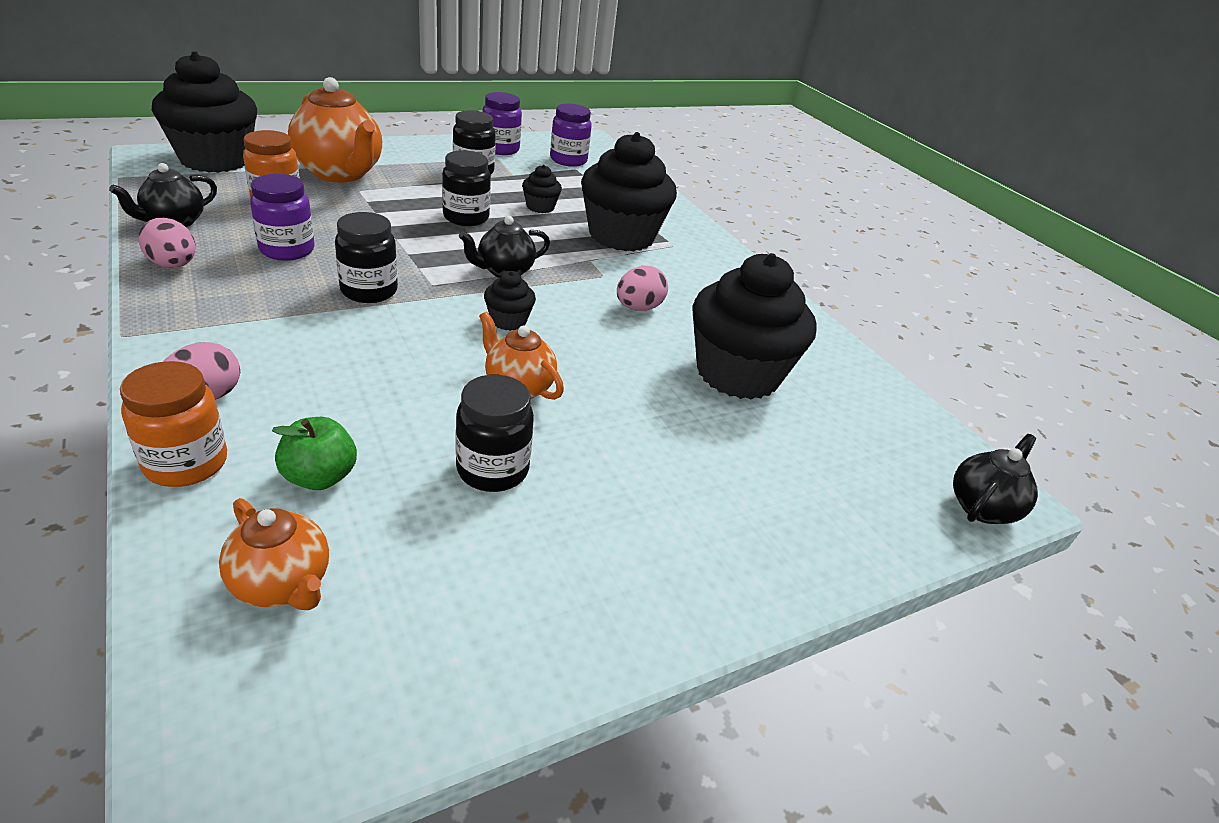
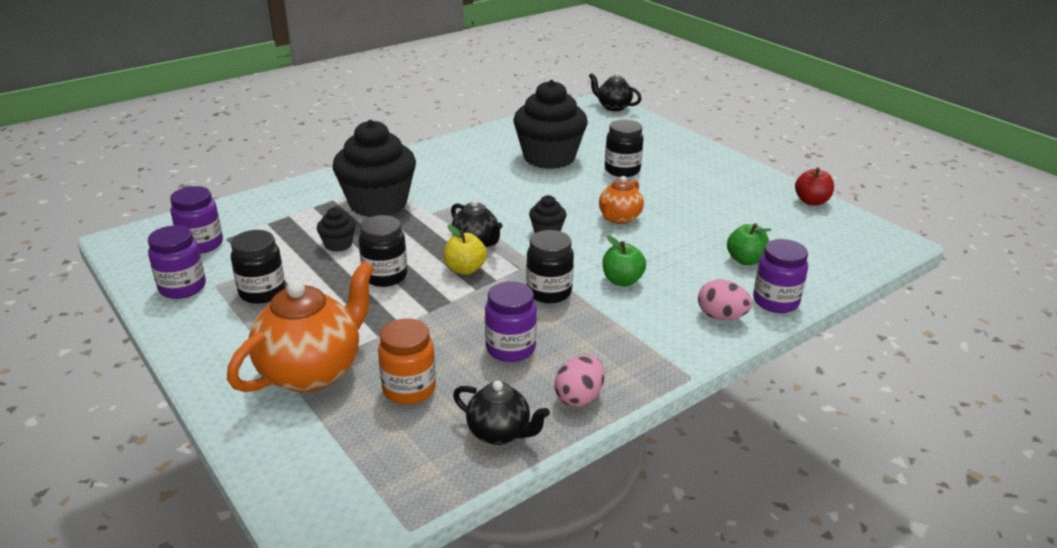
camera: 95 degrees left, 5 degrees down
orange jar [120,361,227,487] -> purple jar [753,239,808,313]
black cupcake [152,51,257,173] -> none
orange teapot [219,498,329,610] -> none
black jar [456,375,534,492] -> black jar moved to [605,120,643,177]
pink egg [617,266,668,311] -> none
none -> yellow apple [444,224,487,275]
none -> green apple [602,236,646,286]
none -> red apple [795,167,834,206]

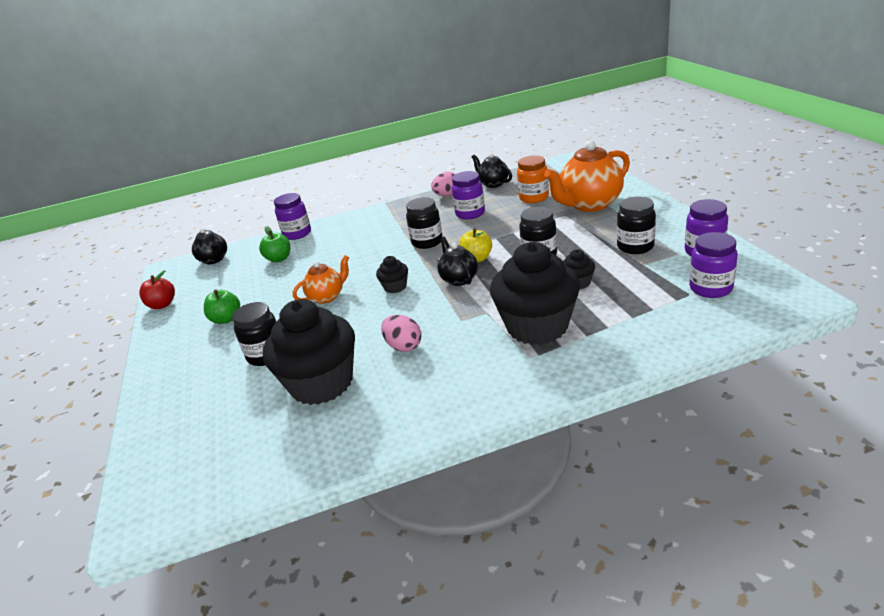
camera: 155 degrees left, 0 degrees up
black teapot [589,72,642,111] -> black teapot moved to [192,228,227,264]
green apple [602,236,646,286] -> green apple moved to [204,290,240,324]
pink egg [698,280,752,320] -> pink egg moved to [381,315,422,352]

